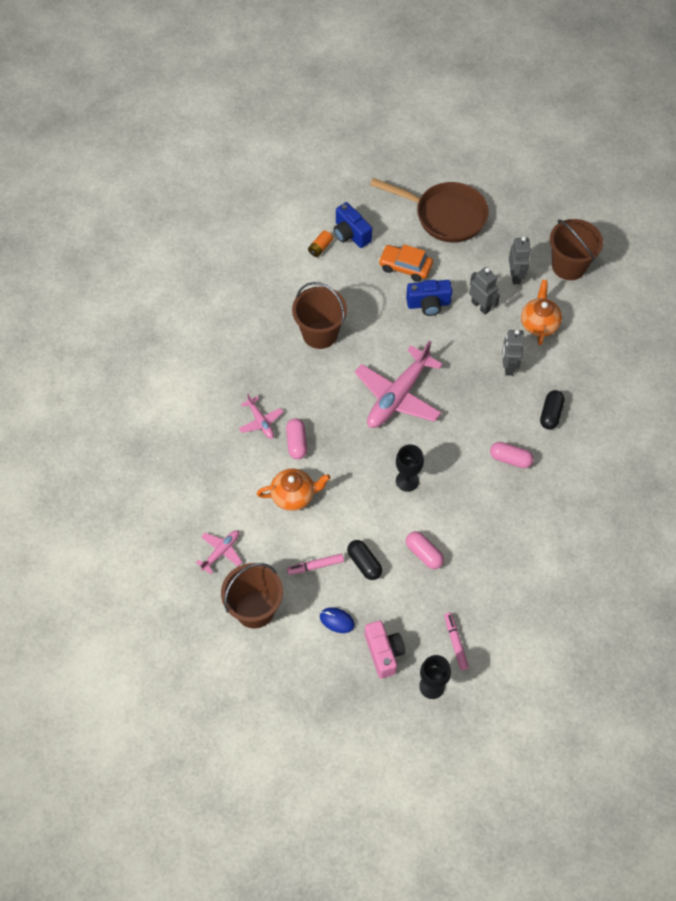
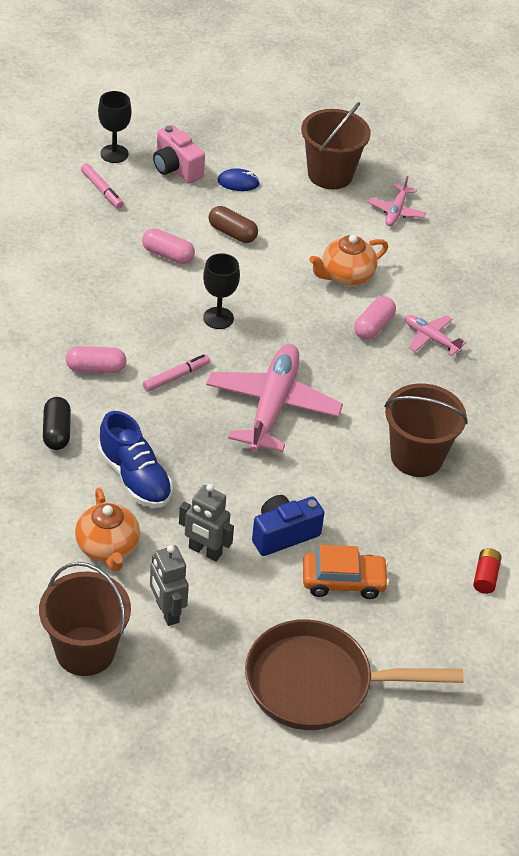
camera: 155 degrees right, 15 degrees down
pink capsule [286,419,307,459] -> pink capsule turned 60 degrees clockwise [354,296,396,340]
pink marker [287,554,344,575] -> pink marker moved to [143,354,210,392]
orange battery [308,230,333,257] -> red battery [473,548,502,594]
blue camera [334,202,372,248] -> none
black capsule [347,540,382,580] -> brown capsule [208,206,258,243]
grey robot [502,330,524,376] -> blue shoe [98,411,173,508]

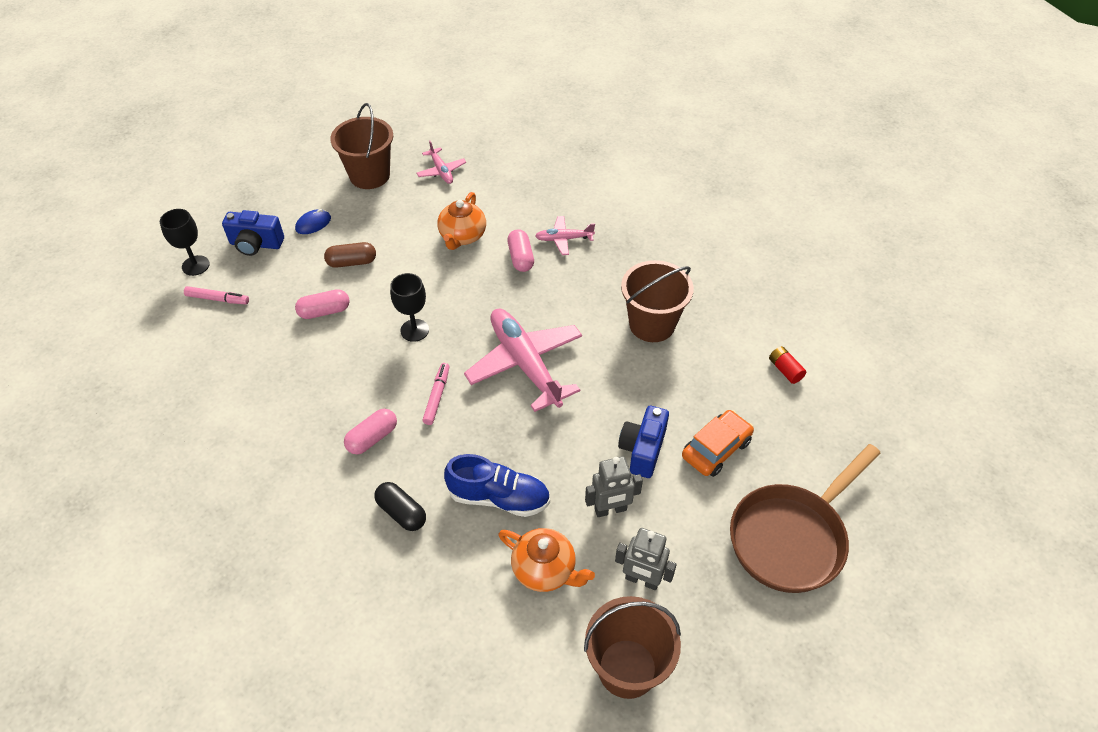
camera: 40 degrees left, 5 degrees up
pink camera [153,125,205,183] -> blue camera [222,210,284,256]

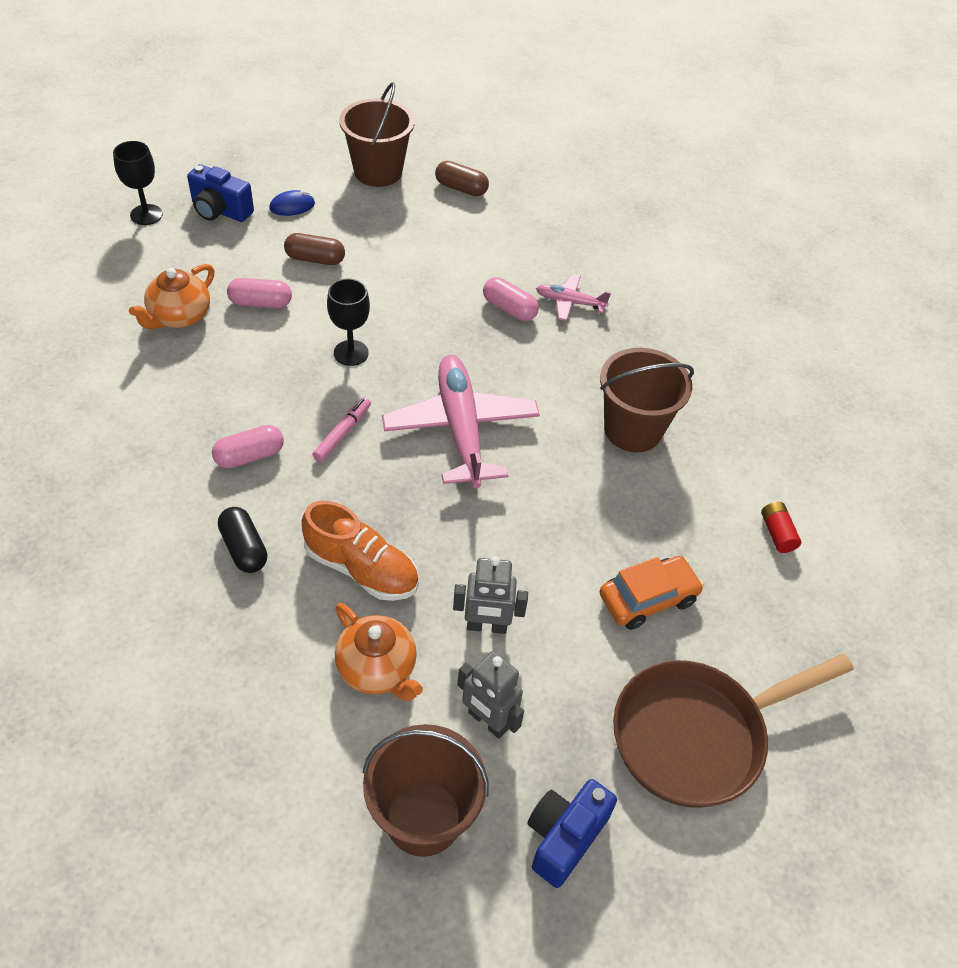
camera: 15 degrees right, 0 degrees up
pink marker [184,286,249,304] -> none
pink plane [417,141,466,184] -> brown capsule [435,161,489,196]
orange teapot [437,192,486,250] -> orange teapot moved to [129,264,215,329]
blue shoe [444,454,550,517] -> orange shoe [302,501,419,601]
pink capsule [507,229,534,272] -> pink capsule turned 60 degrees counterclockwise [483,277,539,321]
blue camera [618,406,669,478] -> blue camera moved to [527,779,617,888]

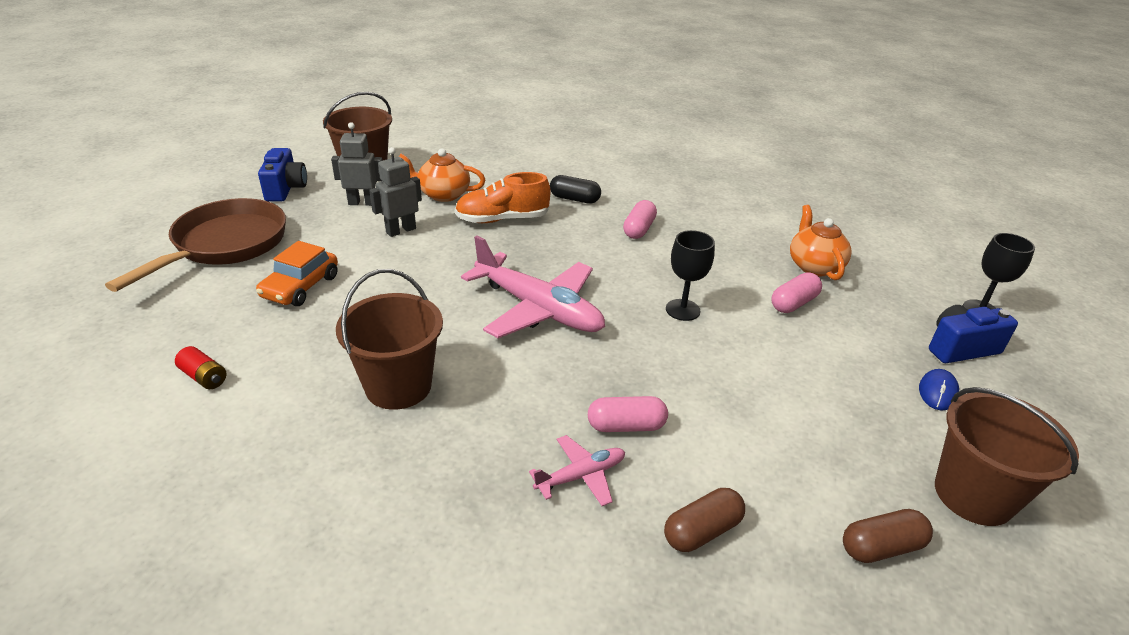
camera: 140 degrees right, 15 degrees down
brown capsule [284,233,345,265] -> brown capsule moved to [664,488,745,552]
pink marker [312,397,371,462] -> none

